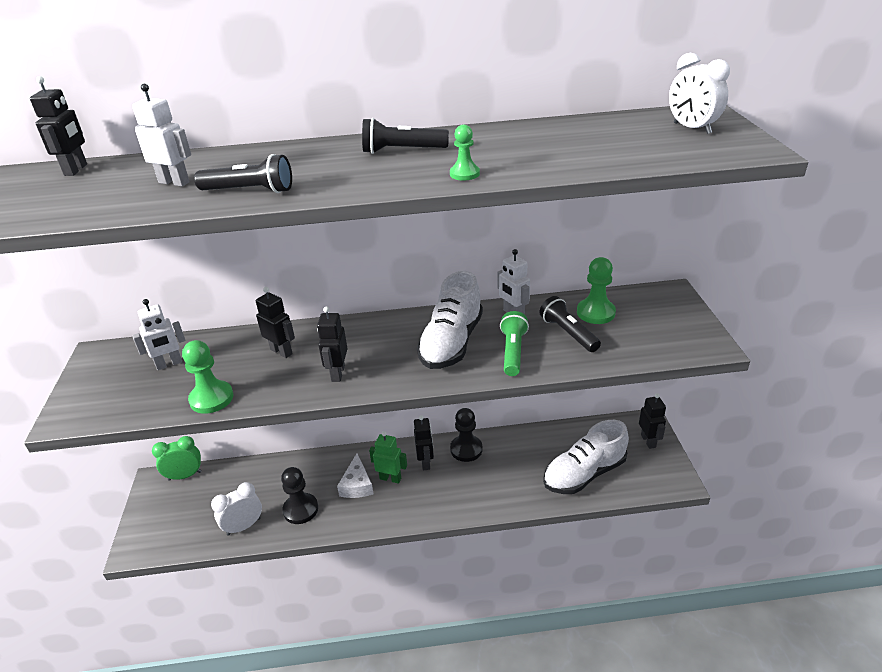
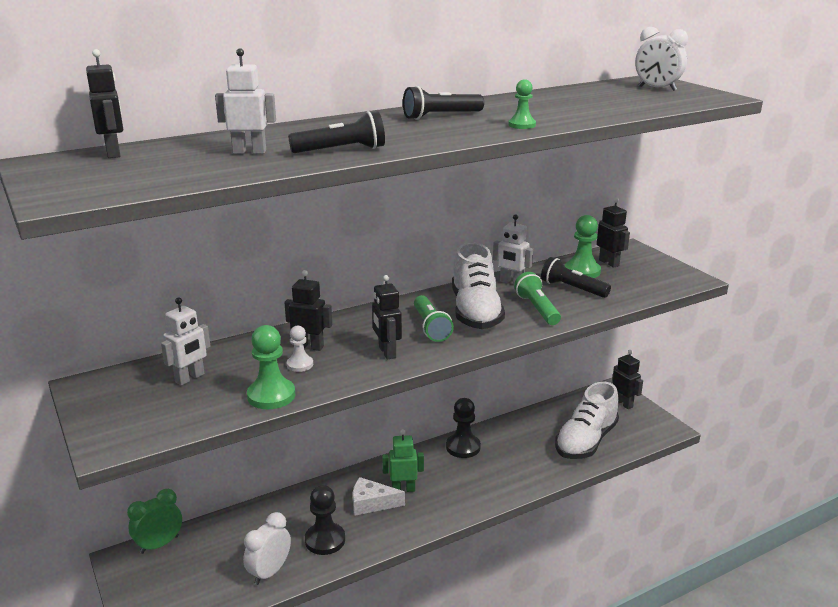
camera: 25 degrees left, 10 degrees down
white cheese [337,453,373,498] -> white cheese turned 120 degrees clockwise [353,477,405,516]
black robot [414,415,434,471] -> black robot moved to [597,198,630,268]
none -> white pawn [287,326,313,372]
none -> green flashlight [414,295,454,342]

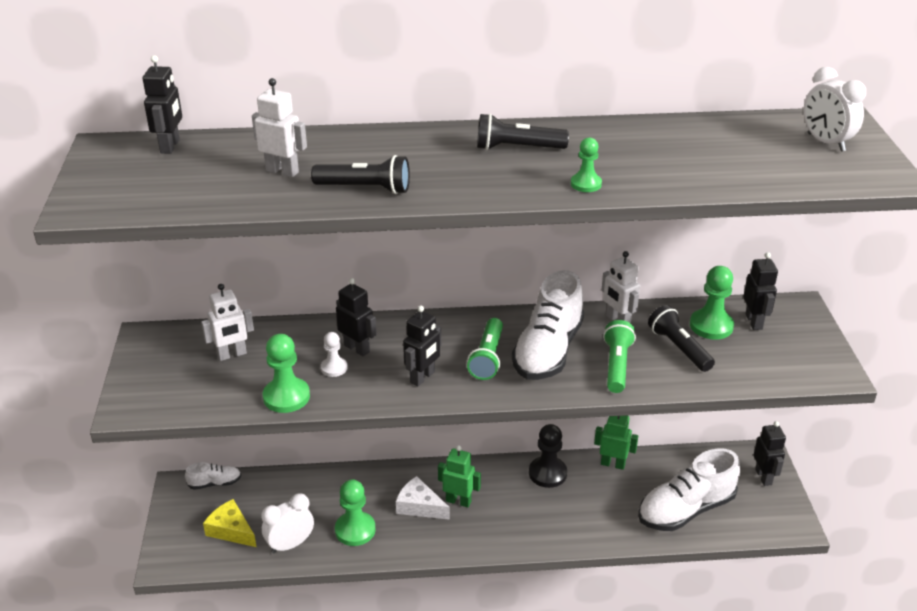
camera: 25 degrees right, 10 degrees up
green clock [127,489,182,554] -> white shoe [185,462,241,490]
black pawn [305,485,345,555] -> green pawn [335,479,376,546]
black robot [372,275,402,360] -> black robot turned 150 degrees counterclockwise [403,305,441,386]
none -> yellow cheese [203,499,257,547]
none -> green robot [594,416,638,470]

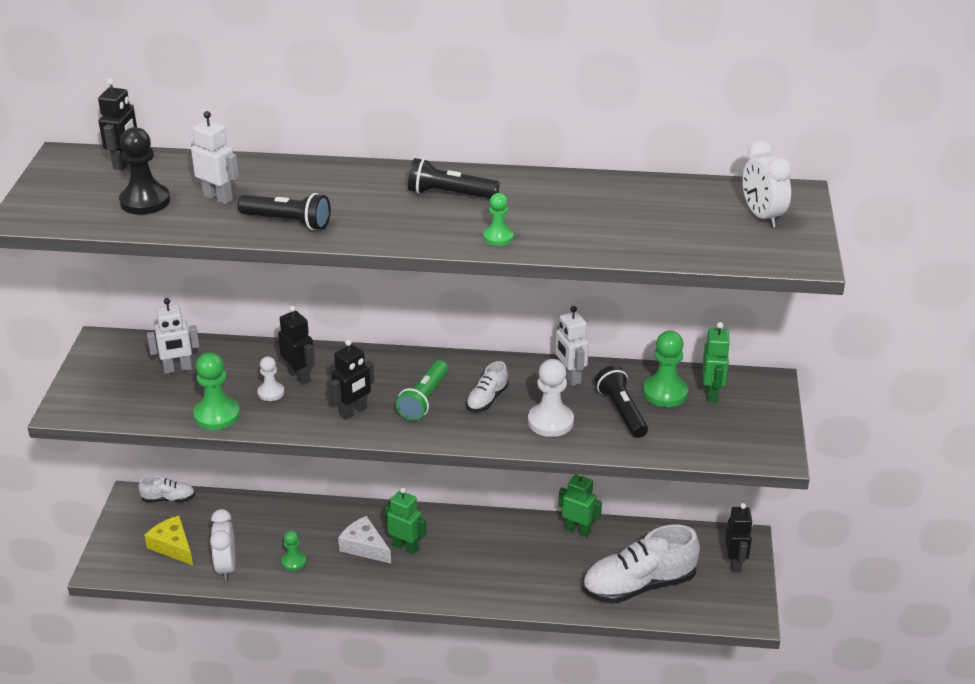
camera: 10 degrees right, 0 degrees up
white clock [261,493,314,553] -> white clock turned 75 degrees counterclockwise [210,509,235,581]
green pawn [335,479,376,546] -> green pawn [281,531,306,571], size x0.59
white shoe [512,270,584,380] -> white shoe [466,361,509,412], size x0.48
black pawn [529,424,567,488] -> black pawn moved to [119,127,170,215]
green flashlight [603,320,636,393] -> white pawn [528,359,574,437]
black robot [743,252,778,330] -> green robot [702,322,730,402]

